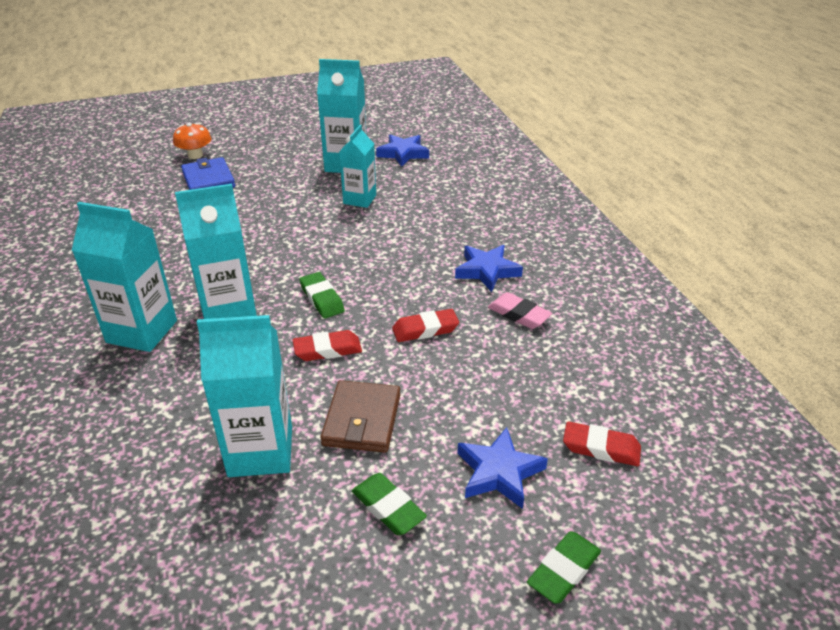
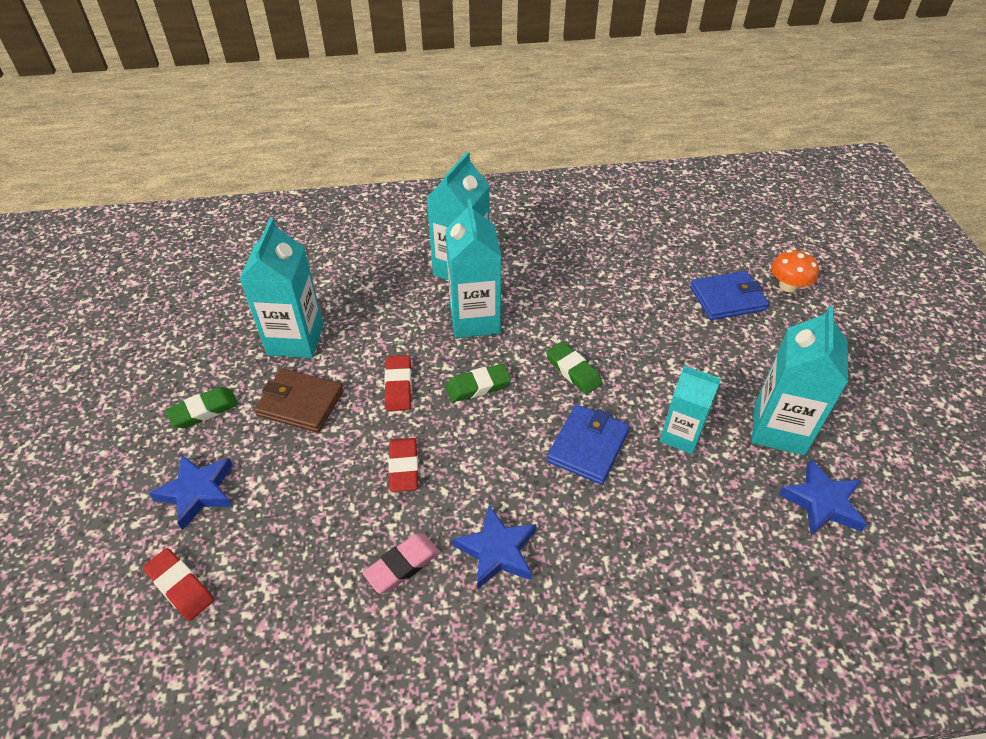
camera: 100 degrees right, 10 degrees up
green eraser [527,531,601,604] -> green eraser moved to [546,342,602,394]
red eraser [563,421,641,466] -> red eraser turned 75 degrees counterclockwise [143,548,214,621]
none -> blue wallet [547,404,630,485]

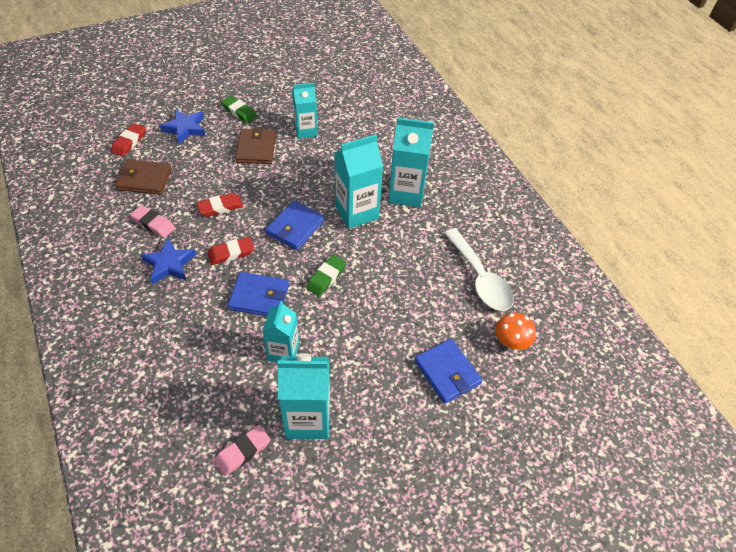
camera: 70 degrees right, 5 degrees up
turquoise carton [239,218,324,358] -> turquoise carton [292,83,318,139], size x0.66
red eraser [384,355,412,411] -> red eraser moved to [207,237,254,265]
green eraser [445,364,511,402] -> blue wallet [265,200,324,250]
orange mushroom [771,250,819,292] -> orange mushroom moved to [495,313,536,350]
blue star [778,459,867,536] -> pink eraser [214,425,270,476]
none -> brown wallet [115,159,172,195]
none -> white spoon [444,228,514,311]

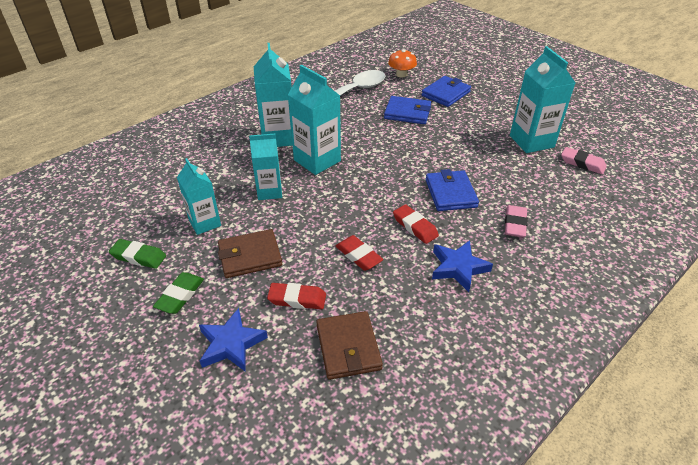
camera: 105 degrees left, 10 degrees down
red eraser [111,123,145,157] -> red eraser moved to [267,283,326,309]
pink eraser [130,205,175,238] -> pink eraser moved to [505,205,528,238]
turquoise carton [262,301,299,362] -> turquoise carton moved to [249,134,282,200]
blue wallet [265,200,324,250] -> blue wallet moved to [384,96,431,124]
green eraser [306,254,346,296] -> green eraser moved to [109,239,166,269]

